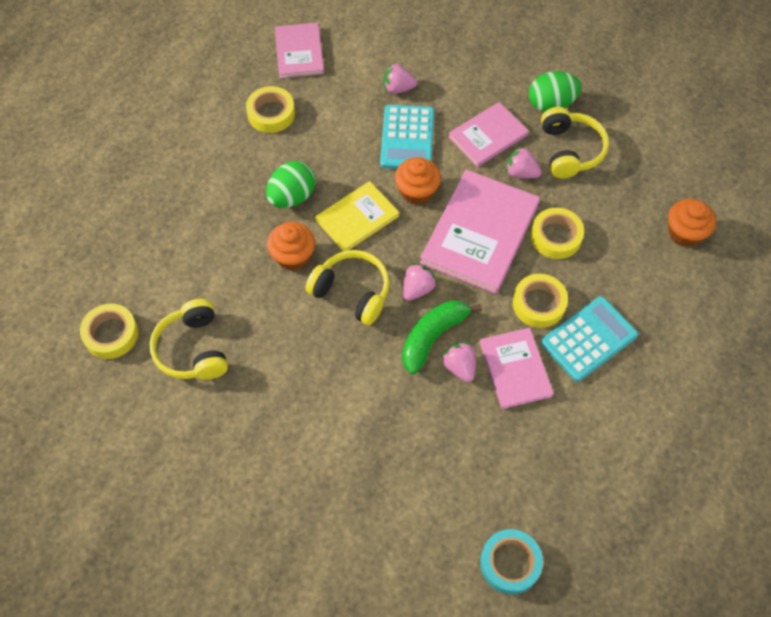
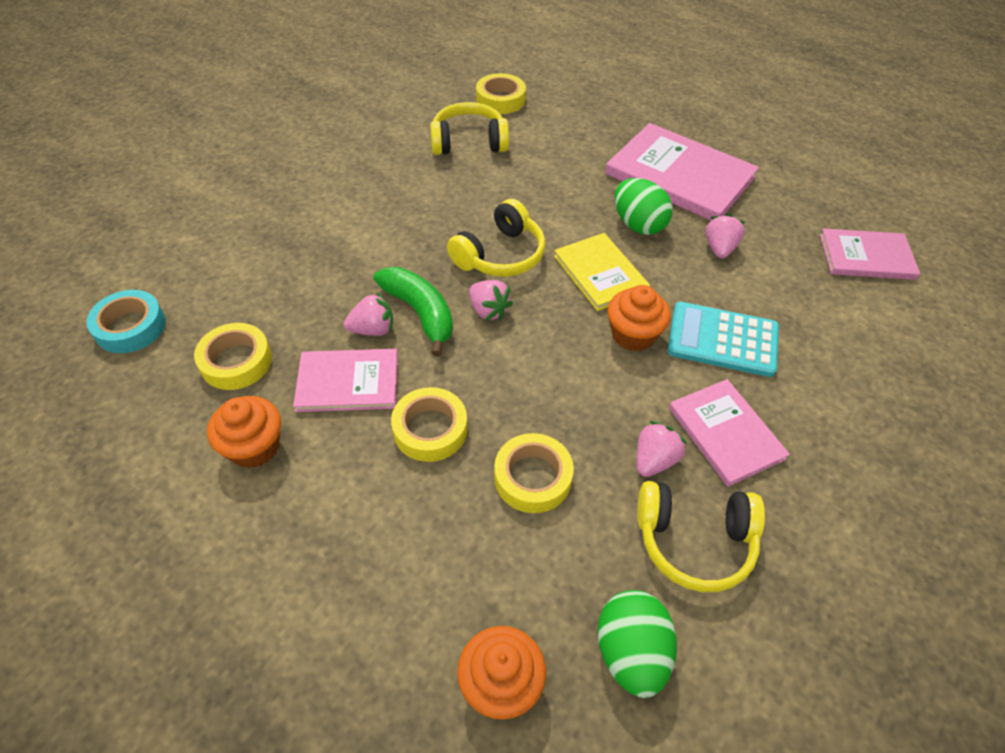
camera: 100 degrees right, 10 degrees down
yellow tape [246,86,295,133] -> yellow tape moved to [194,323,272,390]
orange cupcake [267,222,315,270] -> orange cupcake moved to [207,396,281,468]
pink strawberry [383,63,417,94] -> pink strawberry moved to [705,214,746,258]
pink book [420,169,540,294] -> pink book moved to [605,123,759,220]
green egg [529,71,581,112] -> green egg moved to [597,590,677,698]
turquoise calculator [541,296,638,382] -> none

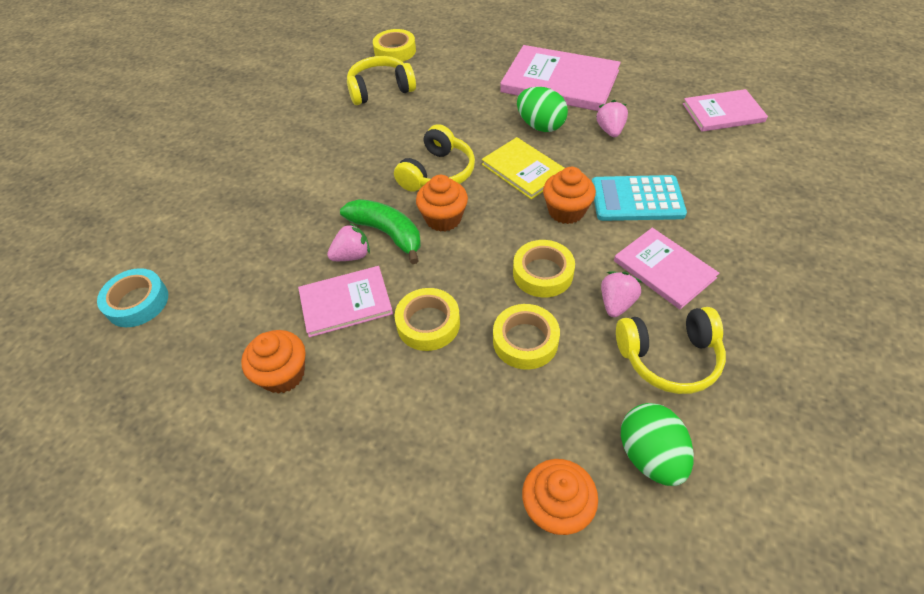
camera: 10 degrees left, 0 degrees up
yellow tape [194,323,272,390] -> yellow tape moved to [513,240,575,297]
pink strawberry [469,280,513,321] -> orange cupcake [416,175,468,232]

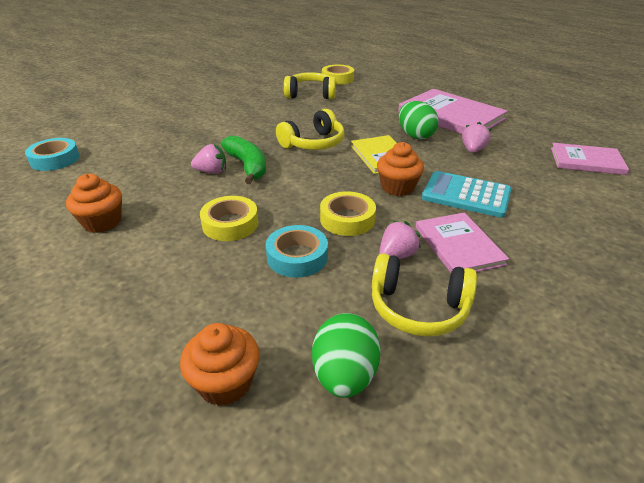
camera: 20 degrees right, 15 degrees down
pink book [298,266,393,338] -> none
orange cupcake [416,175,468,232] -> none
yellow tape [493,304,560,370] -> turquoise tape [266,225,328,278]

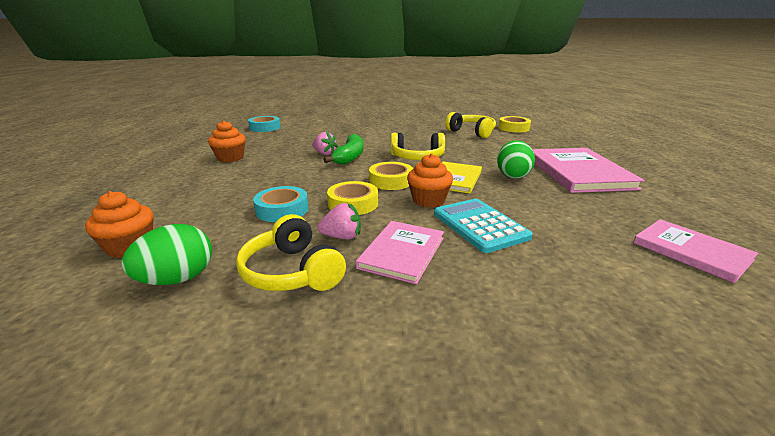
camera: 40 degrees right, 10 degrees down
yellow tape [200,196,258,241] -> yellow tape moved to [369,162,413,190]
pink strawberry [462,122,491,153] -> none

